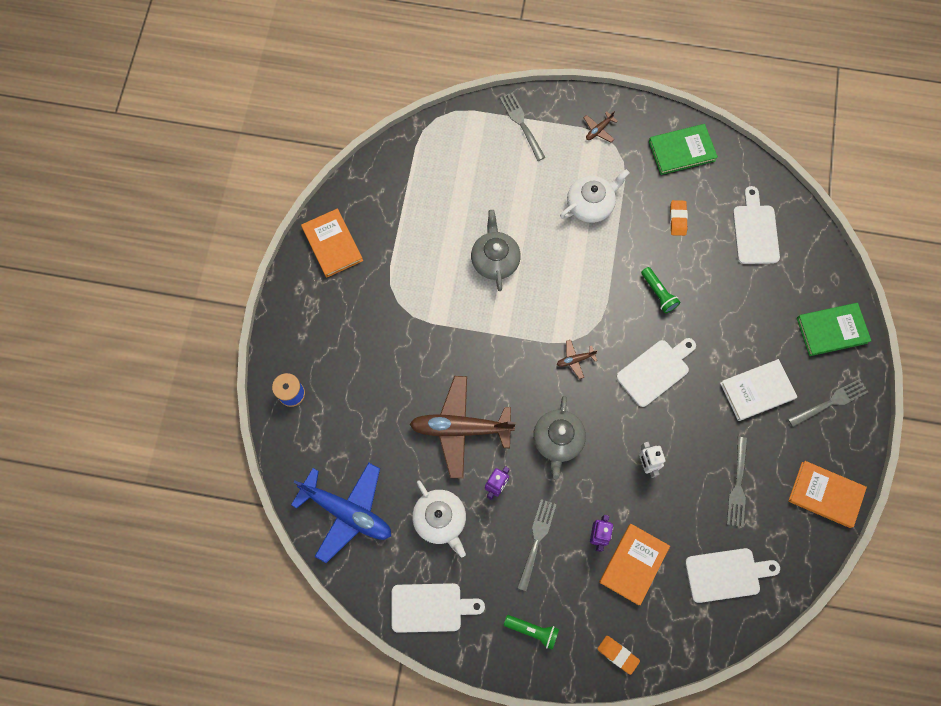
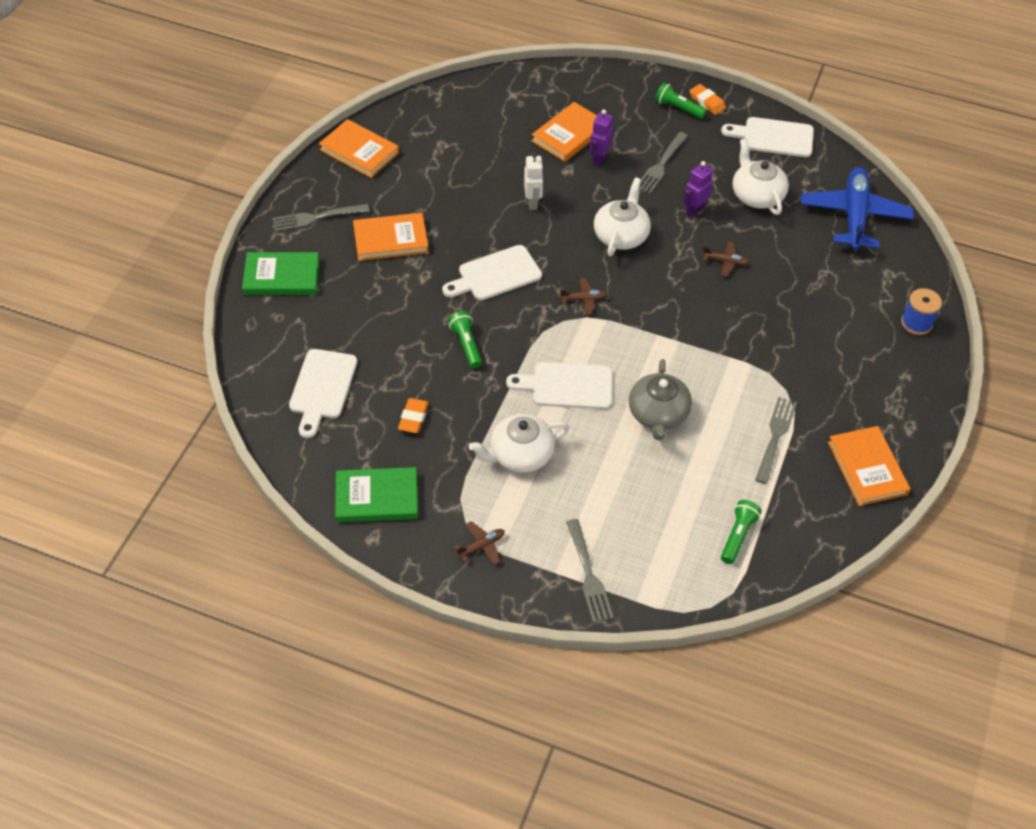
camera: 170 degrees left, 20 degrees down
blue plane [291,463,391,563] -> blue plane turned 60 degrees clockwise [801,167,914,250]
brown plane [410,376,516,479] -> brown plane [702,242,749,277], size x0.41
grey teapot [533,396,586,479] -> white teapot [594,177,651,256]
orange eraser [597,636,640,675] -> orange eraser moved to [689,84,726,115]
white cutting board [685,548,780,603] -> white cutting board moved to [506,362,612,409]
white book [720,359,797,421] -> orange book [353,213,429,261]
grey fork [727,437,747,527] -> grey fork moved to [755,397,797,484]
none -> green flashlight [721,500,762,564]

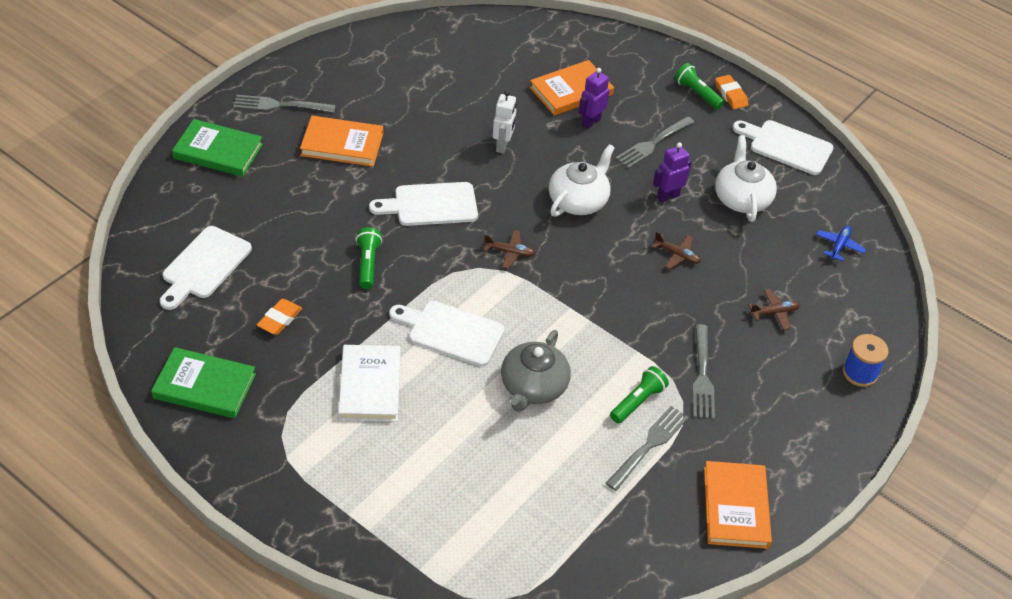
camera: 15 degrees right, 5 degrees down
orange book [319,119,399,178] -> none
brown plane [453,521,505,565] -> brown plane moved to [748,289,800,330]
white teapot [469,414,569,473] -> white book [338,345,401,422]
grey fork [566,519,614,623] -> grey fork moved to [692,324,715,419]
green flashlight [721,500,762,564] -> green flashlight moved to [610,366,669,423]
blue plane [801,167,914,250] -> blue plane [816,226,866,261], size x0.41

